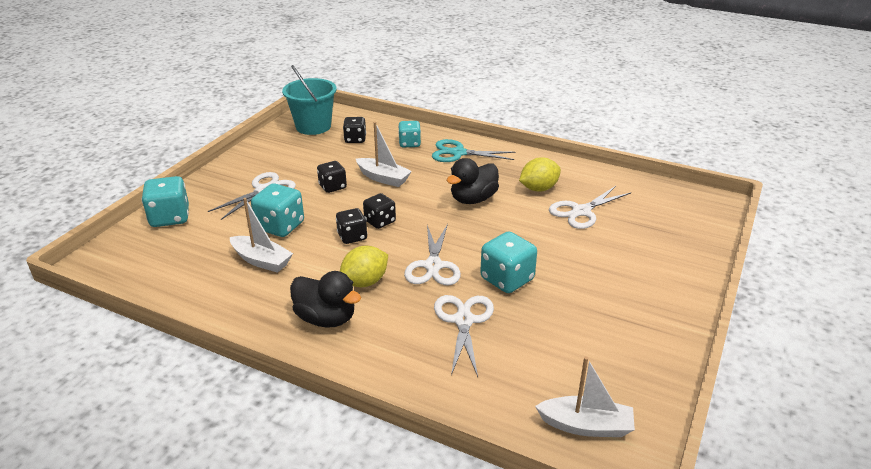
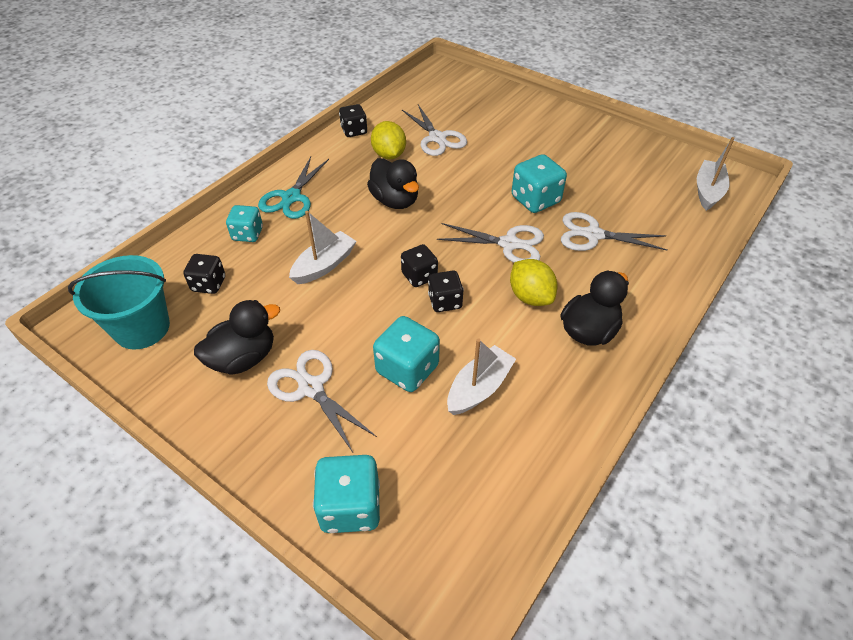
camera: 80 degrees left, 15 degrees up
black dice [317,161,347,193] -> black dice moved to [339,104,367,137]
none -> black duck [194,300,280,375]

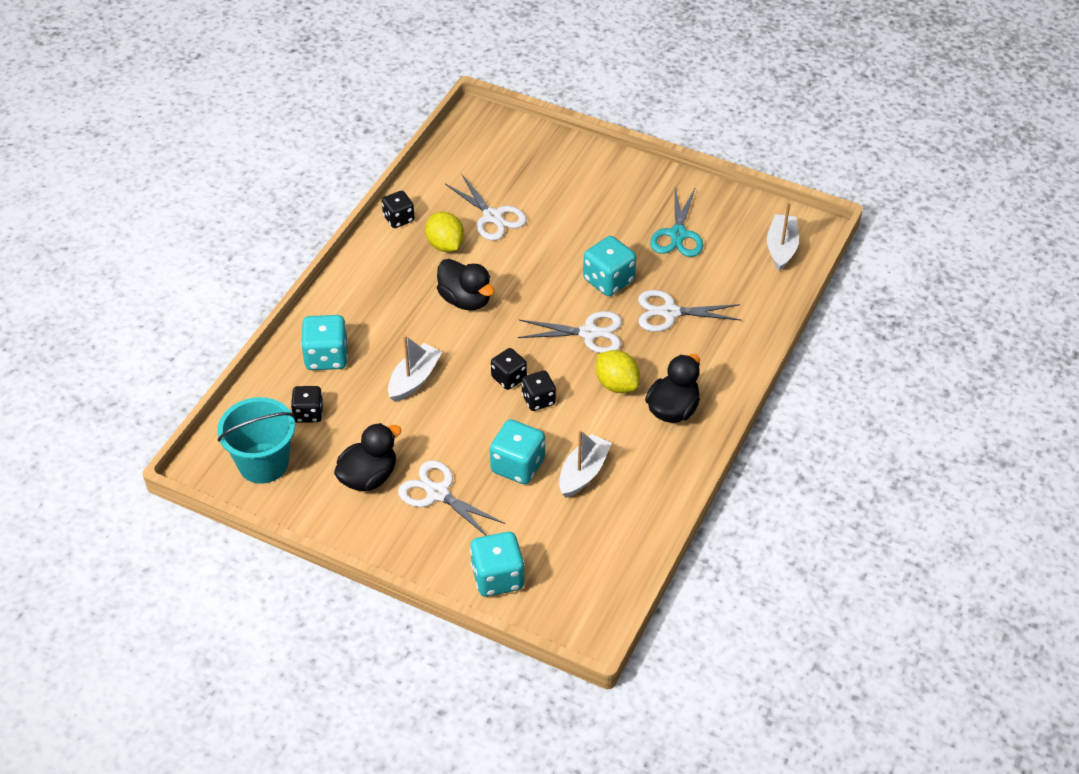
camera: 10 degrees left, 0 degrees up
turquoise dice [226,205,263,242] -> turquoise dice [301,315,348,370], size x1.52
turquoise scissors [258,157,329,219] -> turquoise scissors moved to [650,187,703,257]

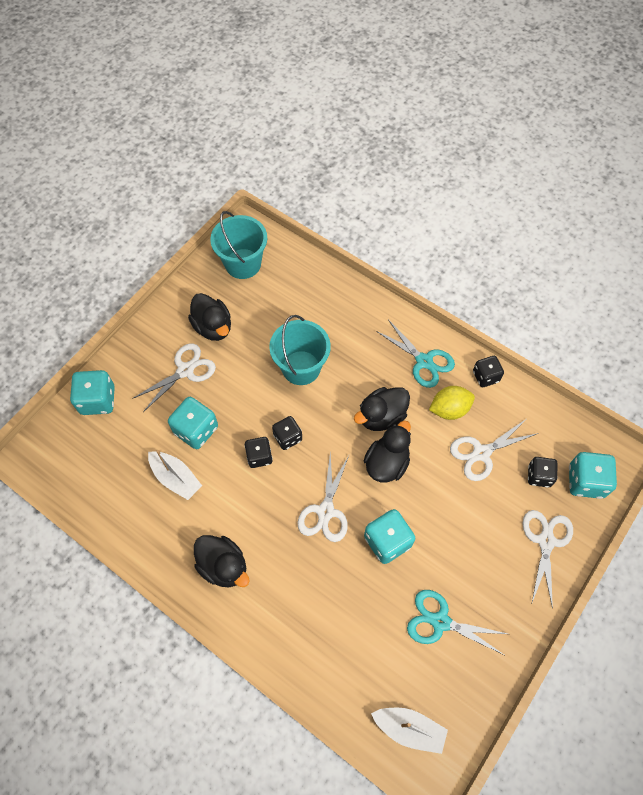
camera: 100 degrees right, 15 degrees up
black dice [291,386,323,423] -> black dice moved to [528,457,558,488]
turquoise dice [301,315,348,370] -> turquoise dice moved to [569,452,617,499]
white boat [388,335,442,402] -> turquoise bucket [269,315,331,385]
yellow lemon [596,350,640,393] -> none
white scissors [638,290,741,332] -> white scissors moved to [523,510,573,609]
none -> black duck [364,421,411,482]
none -> turquoise scissors [376,321,455,388]

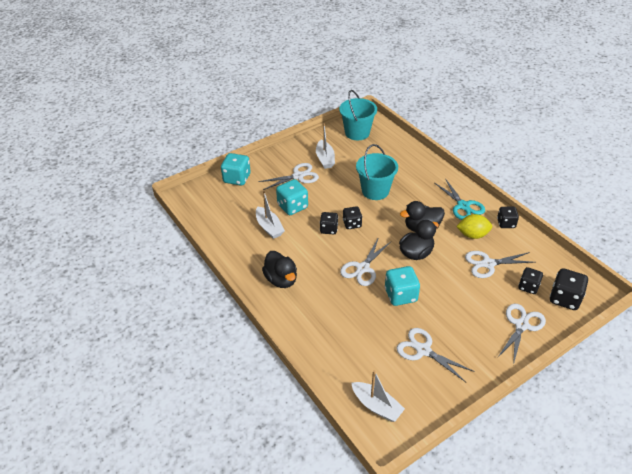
camera: 20 degrees right, 20 degrees down
black duck [188,293,231,341] -> white boat [316,123,335,169]
turquoise scissors [407,590,508,656] -> white scissors [397,328,475,382]
turquoise dice [569,452,617,499] -> black dice [550,268,588,310]

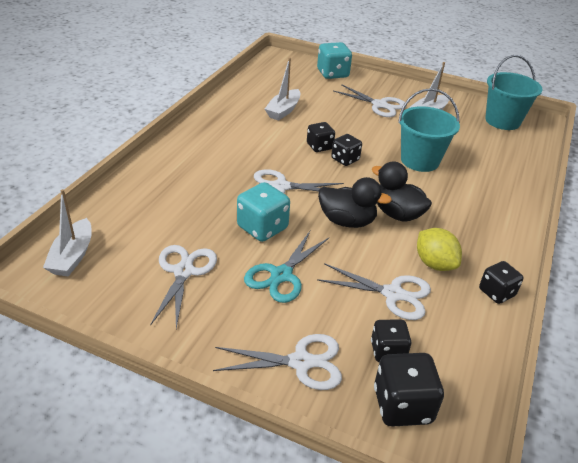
camera: 55 degrees right, 5 degrees down
black duck [262,251,297,288] -> none
turquoise dice [276,179,308,215] -> none
turquoise scissors [435,178,485,220] -> turquoise scissors moved to [244,231,329,303]
white scissors [465,251,536,278] -> white scissors turned 150 degrees clockwise [317,263,431,320]

